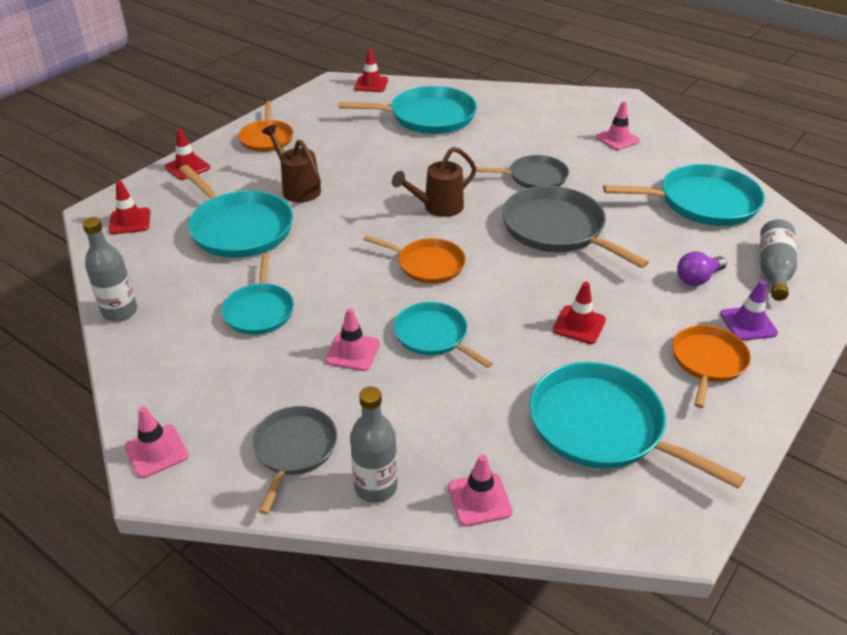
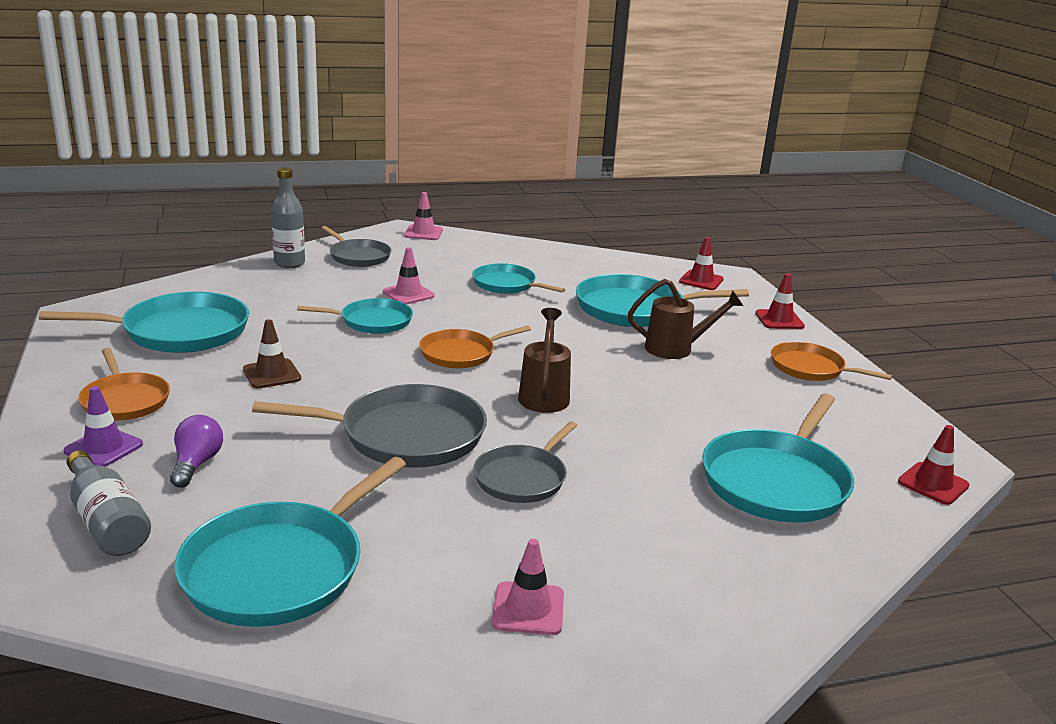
camera: 125 degrees right, 15 degrees down
grey bottle [82,217,137,322] -> none
pink traffic cone [448,454,512,527] -> none
red traffic cone [553,282,606,344] -> brown traffic cone [243,319,301,388]

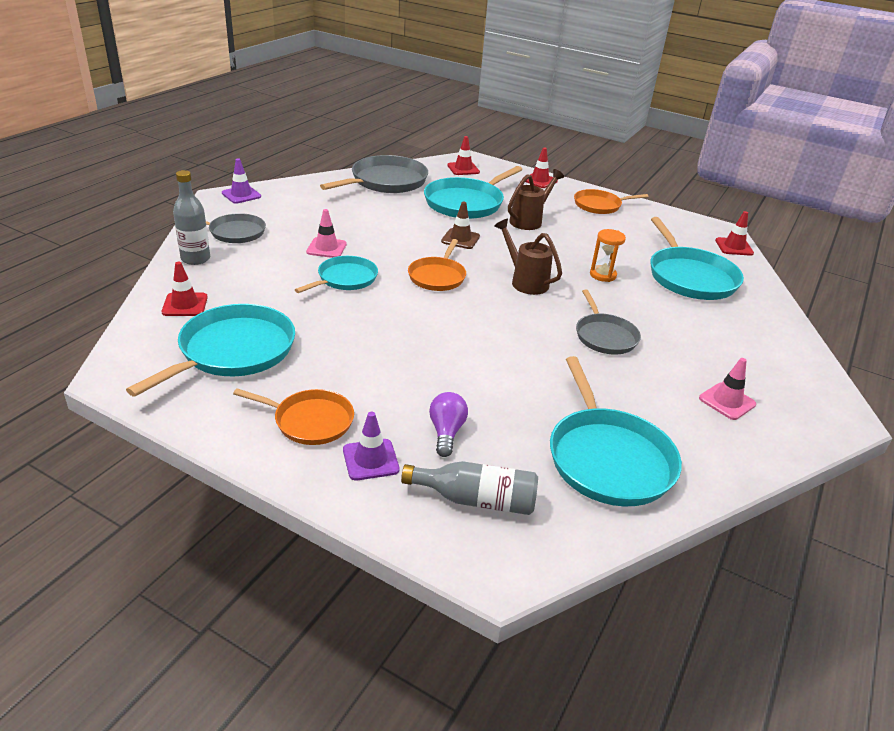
camera: 45 degrees left, 10 degrees up
purple light bulb [170,415,223,488] -> purple light bulb turned 45 degrees clockwise [429,392,468,457]
brown traffic cone [243,319,301,388] -> brown traffic cone moved to [441,202,480,249]
grey pan [252,384,487,468] -> grey pan moved to [320,155,428,193]
pink traffic cone [404,192,443,240] -> purple traffic cone [222,158,261,204]
turquoise pan [472,263,565,294] -> none
none -> red traffic cone [162,262,208,316]
none -> orange hourglass [590,229,626,282]

